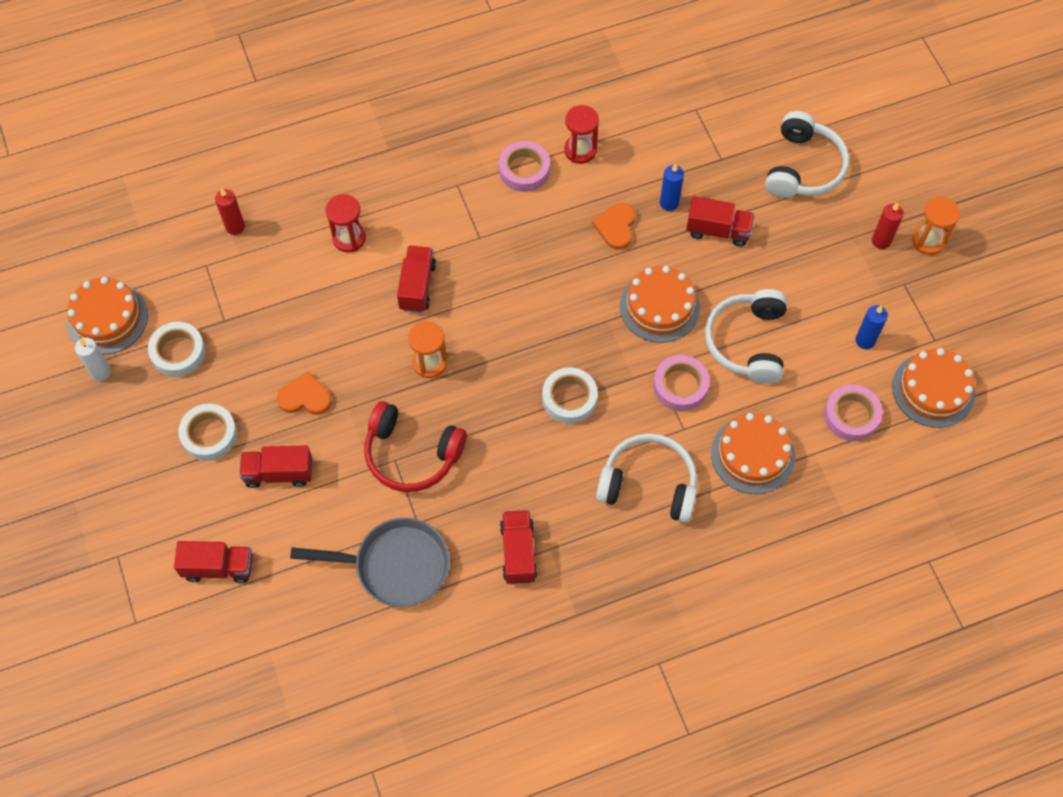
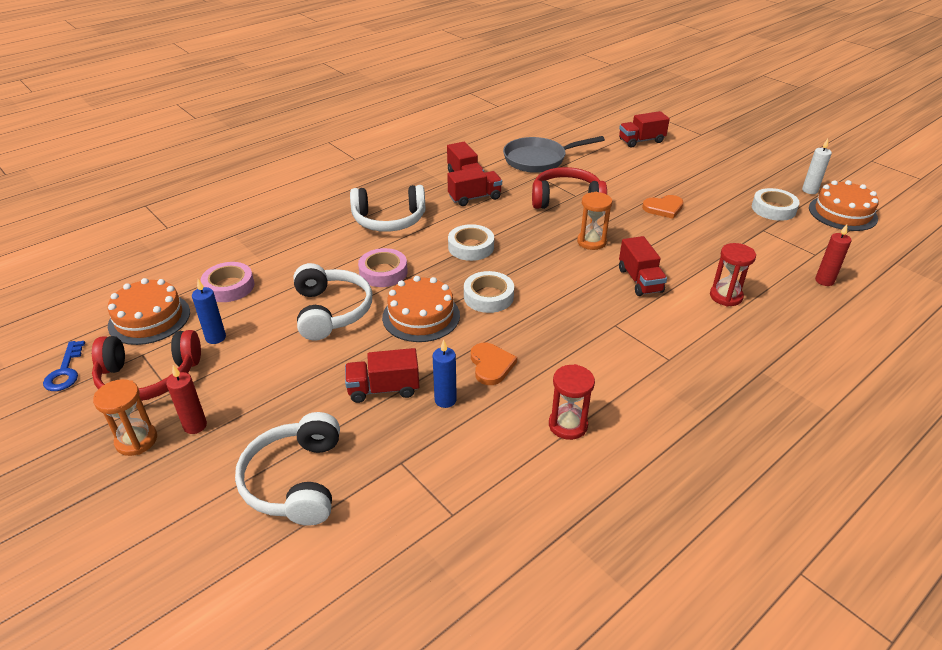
camera: 160 degrees right, 25 degrees down
white tape [179,404,237,461] -> white tape moved to [464,271,514,313]
red truck [239,445,312,488] -> red truck moved to [447,167,502,206]
pink tape [499,141,550,192] -> none
orange cake [711,413,795,494] -> none
none -> blue key [43,341,85,391]
none -> red headphones [92,330,201,401]

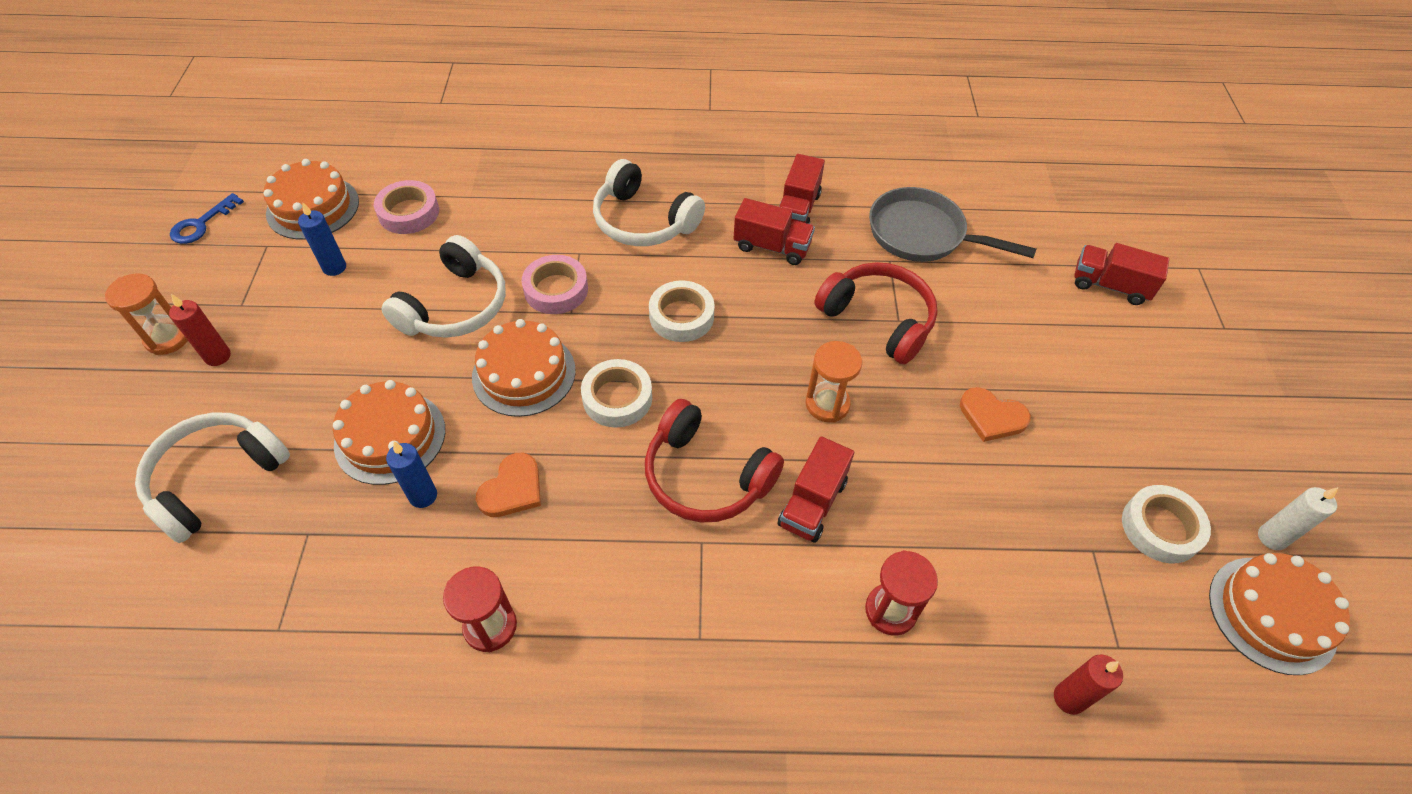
camera: 40 degrees right, 15 degrees up
red headphones [92,330,201,401] -> red headphones moved to [645,399,784,522]
red truck [345,348,420,403] -> orange cake [333,380,445,485]

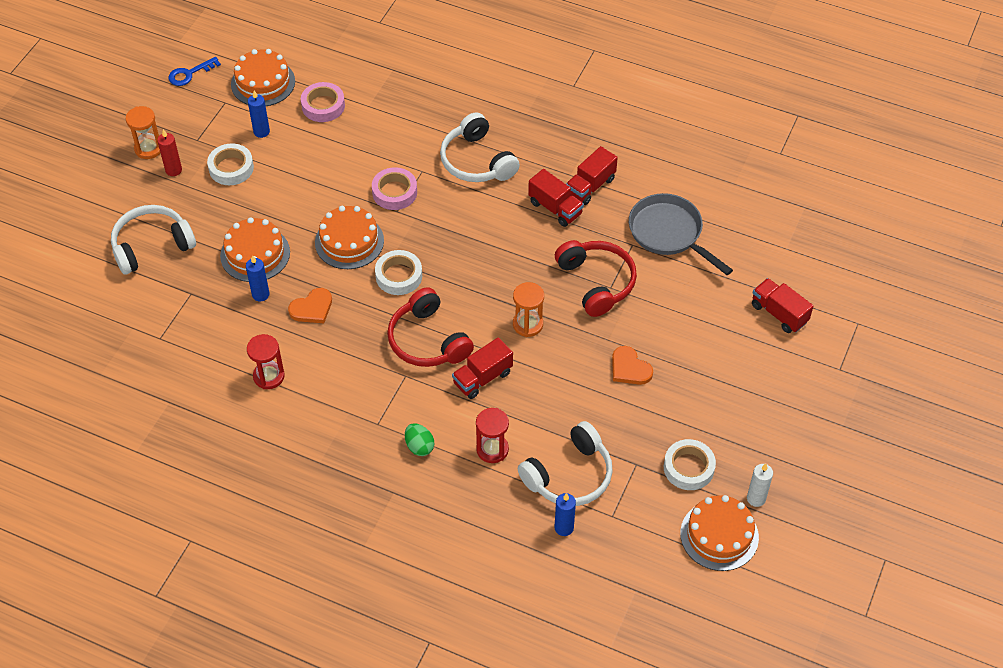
camera: 25 degrees right, 0 degrees up
white headphones [381,235,506,338] -> white headphones moved to [518,421,613,506]
white tape [649,280,715,342] -> white tape moved to [207,143,254,185]
red candle [1054,654,1123,715] -> blue candle [554,493,576,536]
none -> green egg [405,423,434,456]

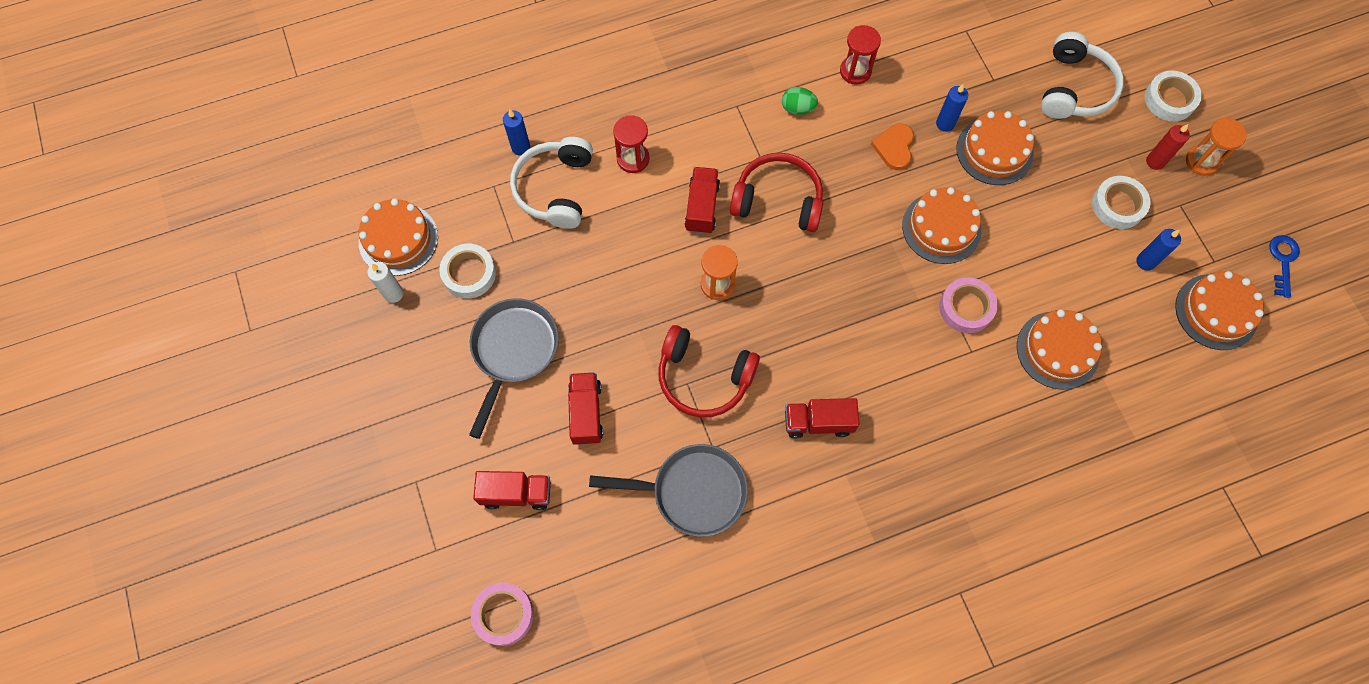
camera: 135 degrees right, 15 degrees up
pink tape [301,82,345,122] -> pink tape moved to [471,583,534,646]
white tape [375,250,422,295] -> white tape moved to [1145,71,1202,121]
green egg [405,423,434,456] -> green egg moved to [782,87,818,115]
white headphones [440,112,520,182] -> none
red truck [566,146,618,205] -> red truck moved to [568,372,603,445]
orange heart [612,346,653,385] -> none
none -> grey pan [469,298,559,439]
none -> orange cake [1017,309,1102,390]

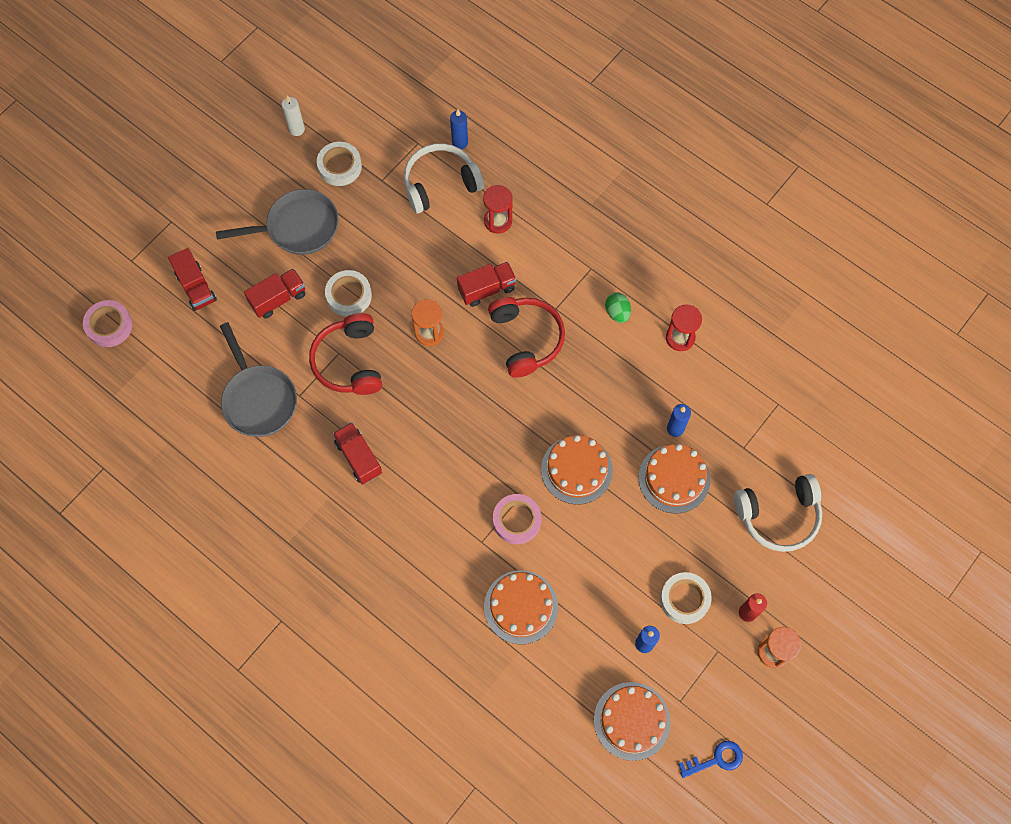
camera: 60 degrees right, 0 degrees up
orange cake [359,199,438,276] -> none
orange heart [871,123,914,170] -> none
white tape [1145,71,1202,121] -> white tape moved to [325,270,372,317]

